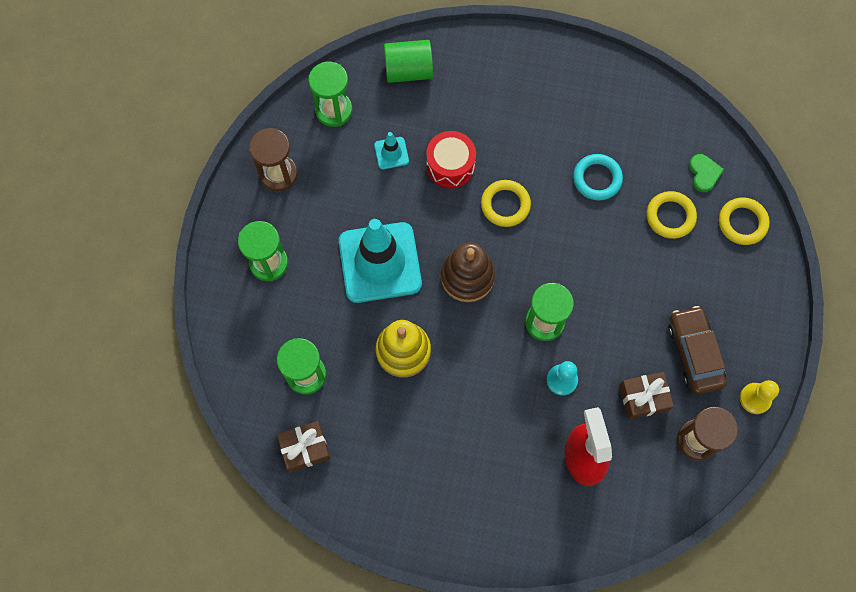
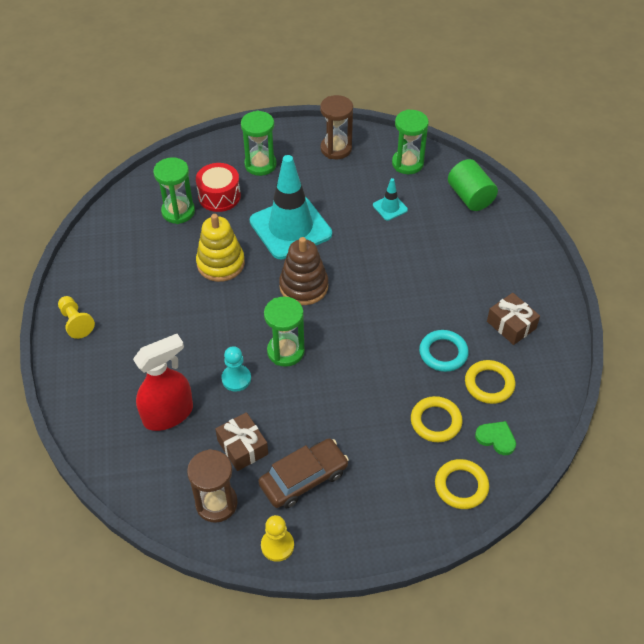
camera: 70 degrees right, 20 degrees down
brown gift [277,421,331,472] -> brown gift moved to [487,293,540,345]
red drum [426,131,476,189] -> red drum moved to [196,163,241,212]
yellow ring [481,180,531,227] -> yellow ring moved to [465,360,515,404]
green heart [689,154,724,192] -> green heart turned 120 degrees counterclockwise [475,421,516,455]
none -> yellow pawn [58,296,95,339]

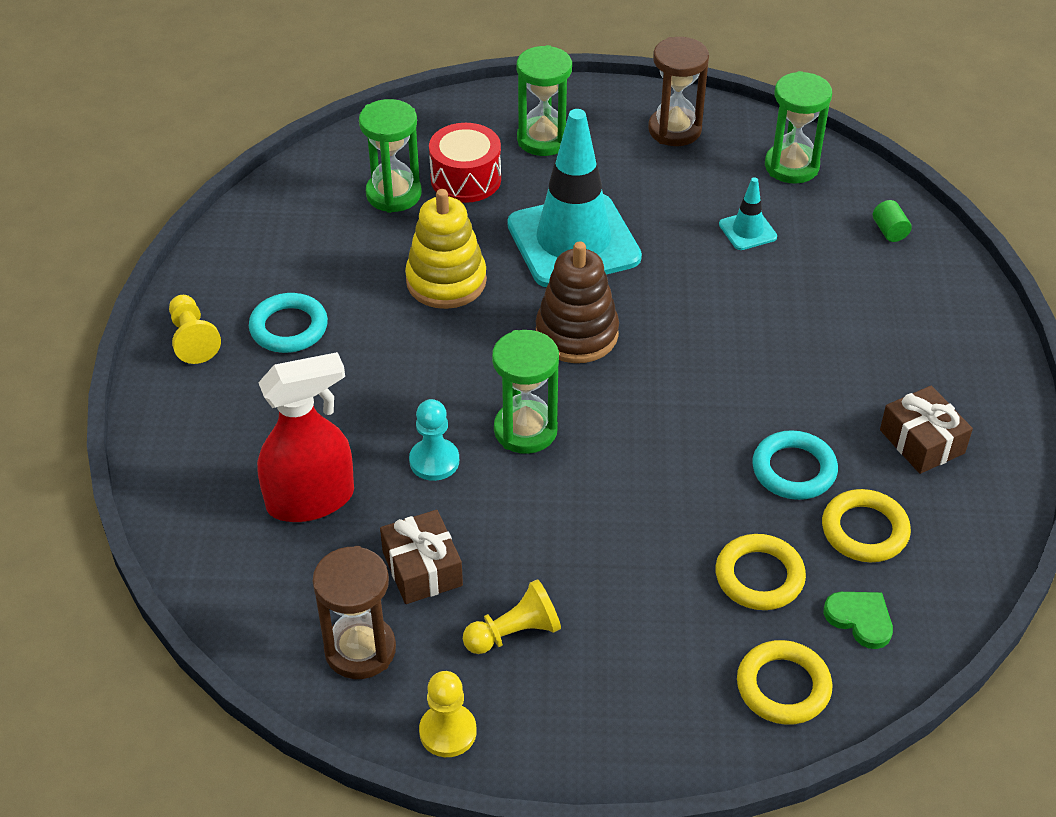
camera: 10 degrees right, 5 degrees down
brown car [258,438,349,508] -> yellow pawn [463,579,561,654]
green cylinder [448,159,498,211] -> green cylinder [873,200,912,242], size x0.47
none -> turquoise ring [249,293,328,353]

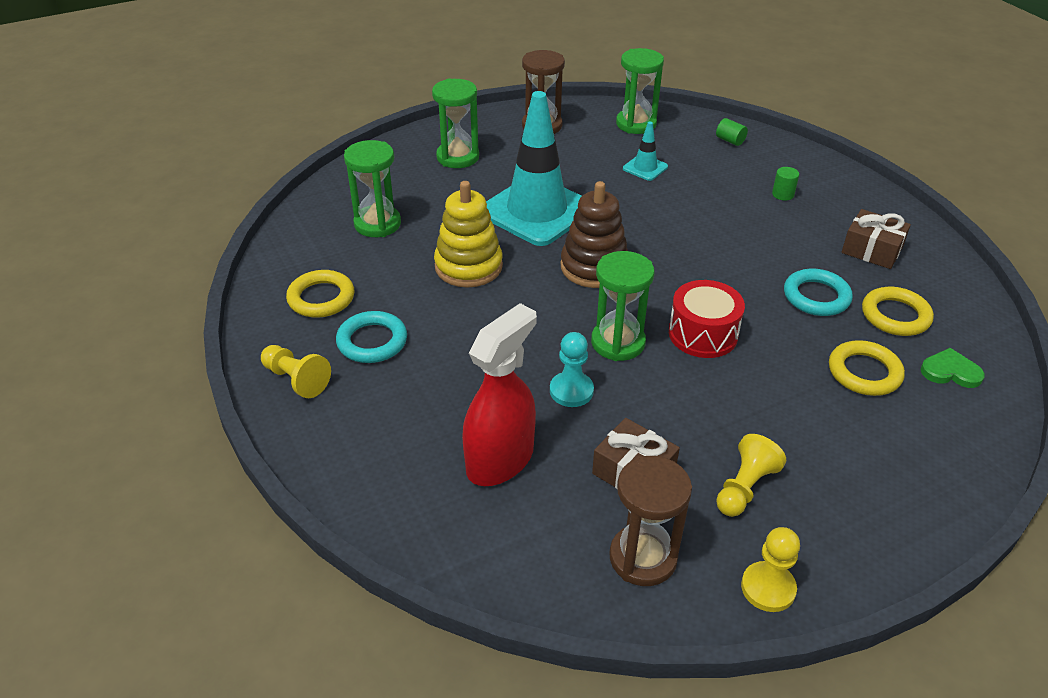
camera: 30 degrees left, 5 degrees down
red drum [429,123,501,203] -> red drum moved to [669,280,745,358]
yellow ring [737,640,832,725] -> yellow ring moved to [286,270,354,318]
none -> green cylinder [772,167,799,201]

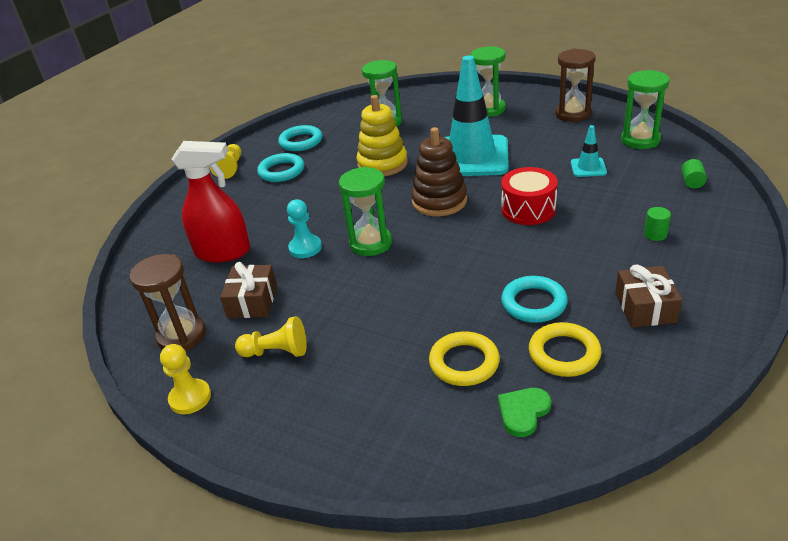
camera: 60 degrees right, 5 degrees down
yellow ring [286,270,354,318] -> turquoise ring [278,125,322,151]
red drum [669,280,745,358] -> red drum moved to [501,167,558,225]
green heart [921,348,985,388] -> green heart turned 120 degrees counterclockwise [498,388,551,437]

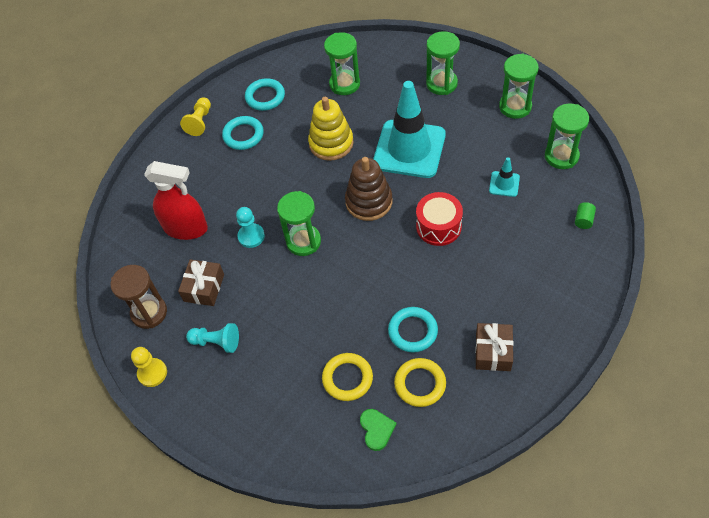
camera: 10 degrees right, 20 degrees up
yellow pawn [235,316,307,357] -> turquoise pawn [186,323,239,353]
green heart [498,388,551,437] -> green heart turned 120 degrees clockwise [360,409,397,451]
brown hourglass [556,49,595,122] -> green hourglass [499,53,539,119]
green cylinder [644,207,671,241] -> none

